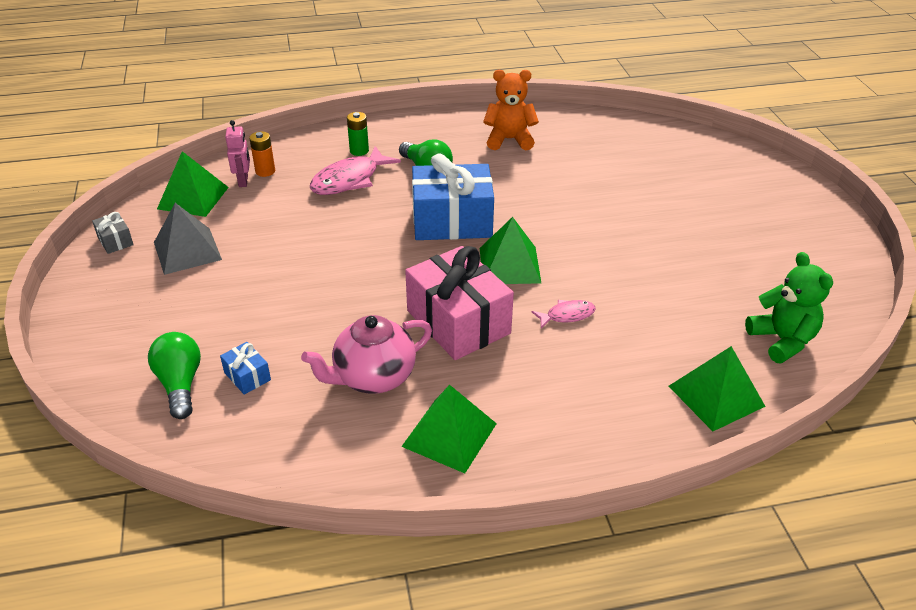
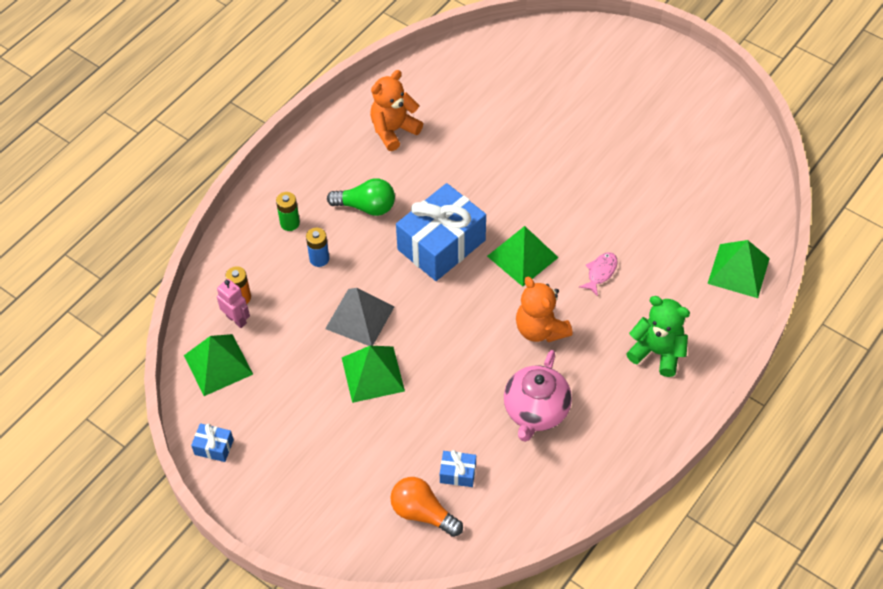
camera: 40 degrees left, 15 degrees up
grey gift [92,212,134,254] -> blue gift [191,423,234,462]
green light bulb [148,332,201,419] -> orange light bulb [390,477,463,537]
grey pyramid [154,203,222,275] -> grey pyramid moved to [325,288,395,346]
pink fish [310,146,401,195] -> blue battery [306,228,329,267]
green pyramid [401,385,497,473] -> green pyramid moved to [342,346,405,403]
pink gift [405,246,514,360] -> orange teddy bear [516,277,573,342]
green teddy bear [745,252,833,364] -> green teddy bear moved to [626,296,690,377]

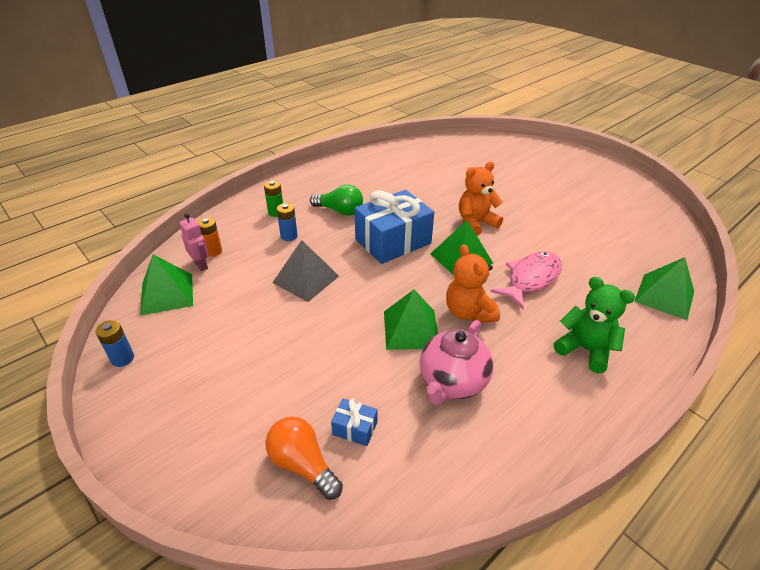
camera: 10 degrees right, 15 degrees down
blue gift [191,423,234,462] -> blue battery [95,320,134,367]
green pyramid [342,346,405,403] -> green pyramid moved to [384,290,438,350]
orange teddy bear [370,70,423,151] -> orange teddy bear moved to [459,162,503,236]
pink fish [579,252,617,296] -> pink fish [490,252,562,309], size x1.87

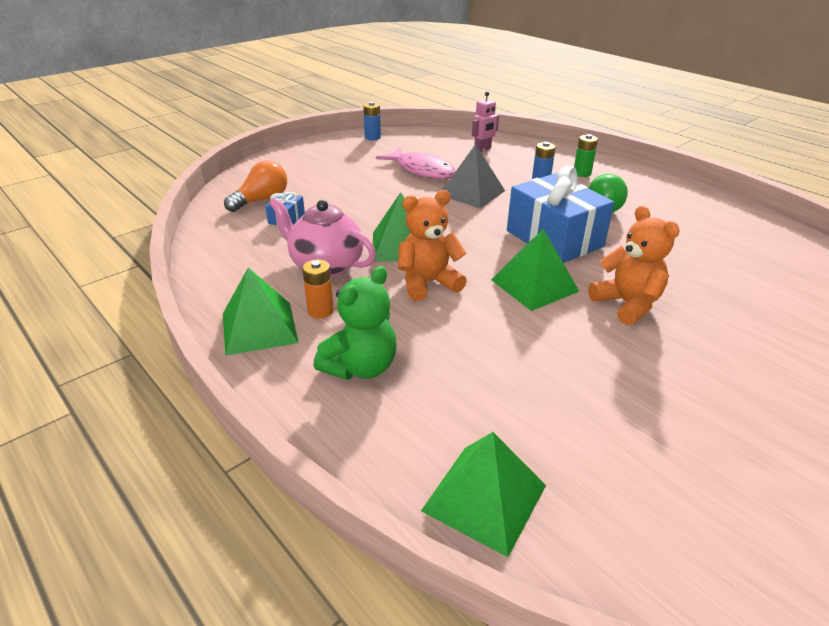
camera: 90 degrees right, 5 degrees down
green pyramid [140,254,193,316] -> green pyramid moved to [223,268,299,356]
orange battery [197,217,222,257] -> orange battery moved to [302,259,334,319]
pink fish [490,252,562,309] -> pink fish moved to [376,148,456,180]

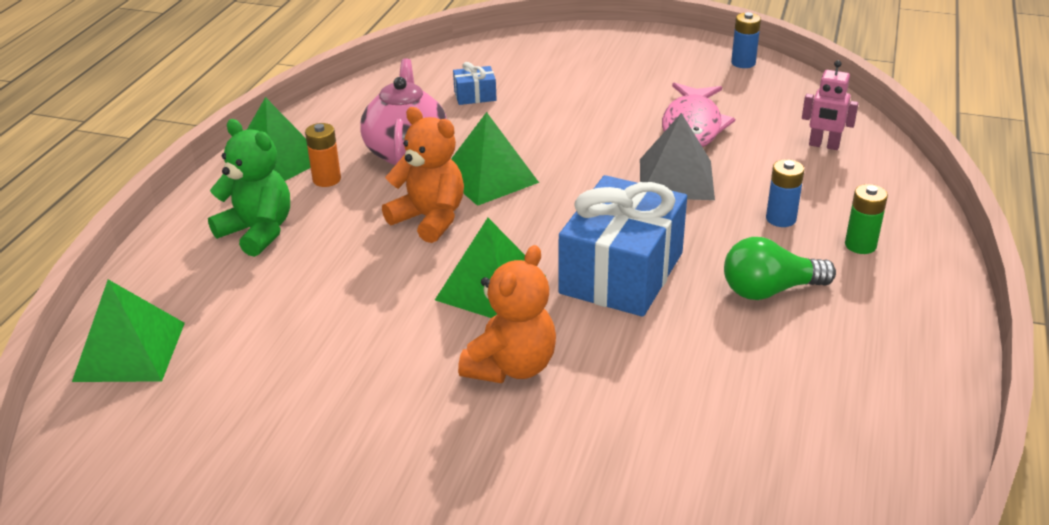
camera: 60 degrees right, 0 degrees up
orange light bulb [224,161,287,212] -> none
green teddy bear [313,266,397,380] -> green teddy bear turned 150 degrees counterclockwise [208,119,290,257]

